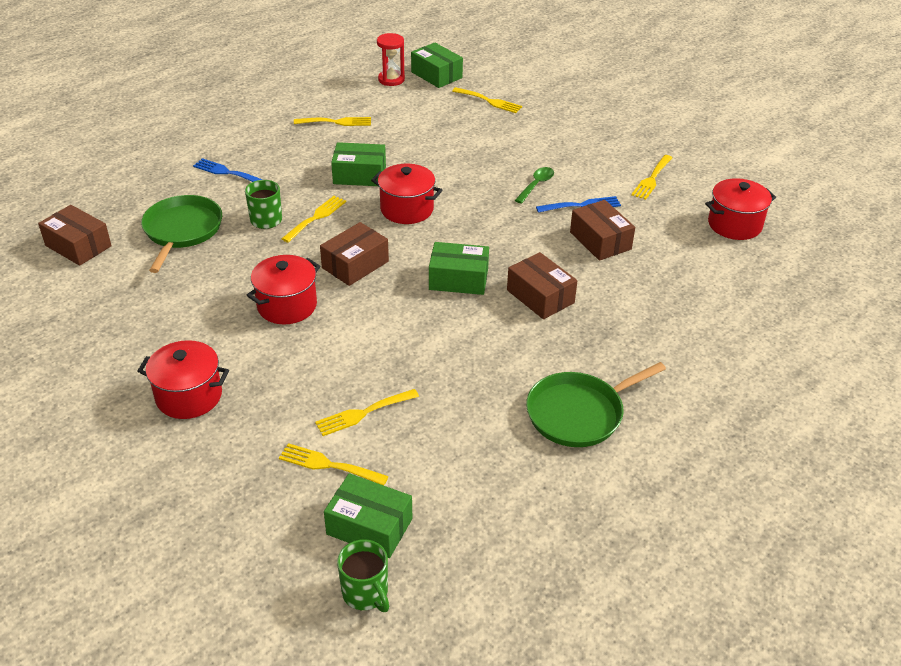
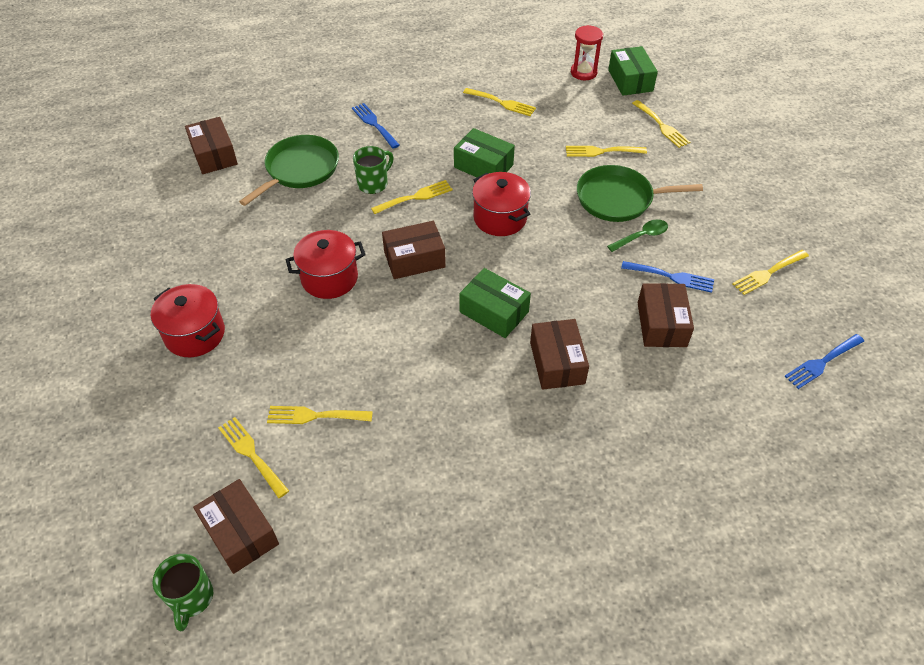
camera: 30 degrees right, 10 degrees up
green box [324,473,412,558] -> brown box [193,479,279,574]
green pan [526,362,666,447] -> green pan moved to [577,165,703,222]
red pot [705,178,776,240] -> blue fork [785,334,864,389]
none -> yellow fork [566,146,647,157]

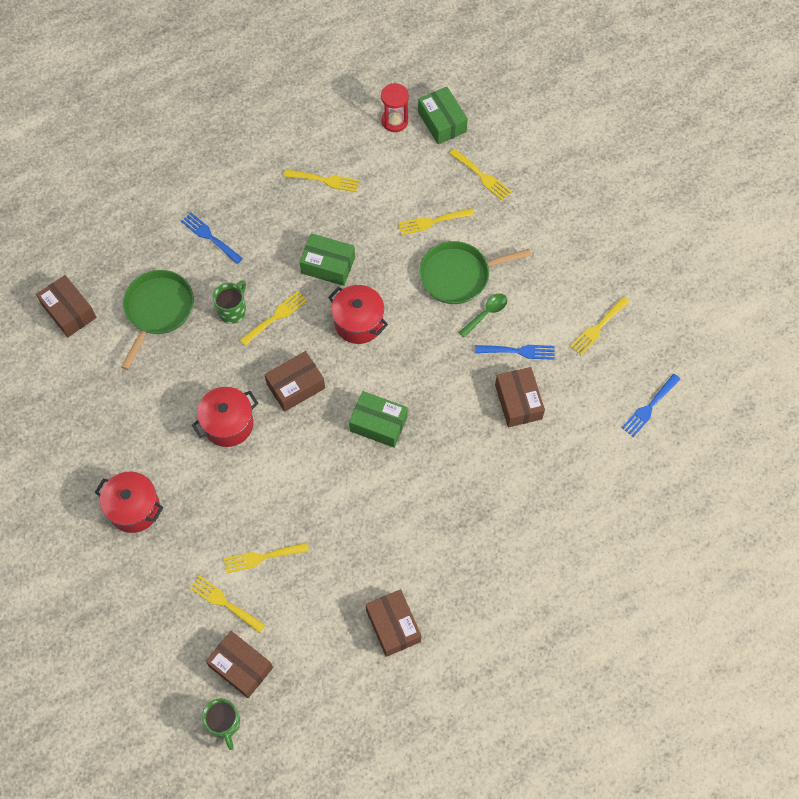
camera: 15 degrees left, 15 degrees up
brown box [530,319,589,390] -> brown box moved to [365,589,421,657]

